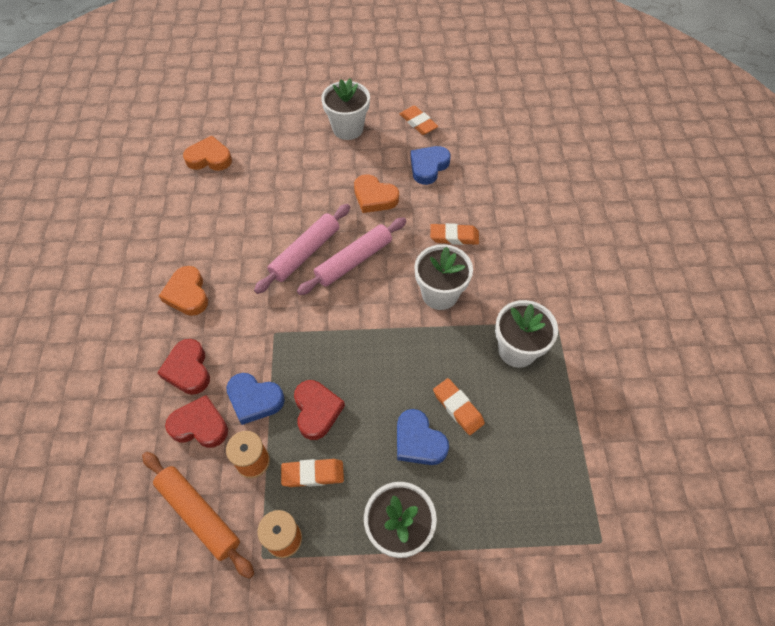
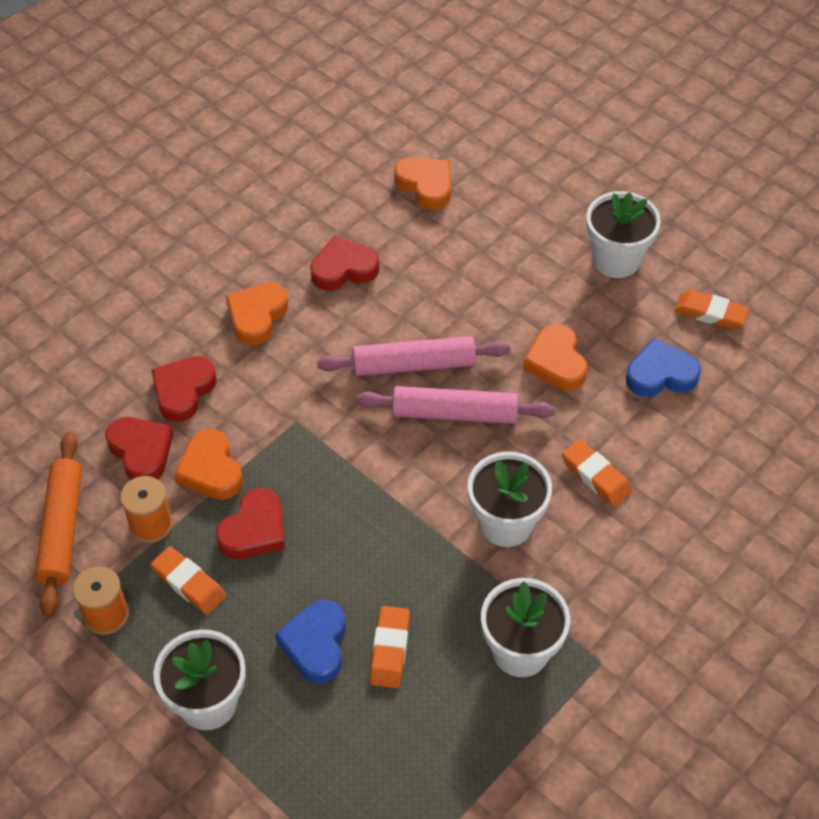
camera: 45 degrees right, 5 degrees down
blue heart [226,373,285,425] -> orange heart [174,429,243,500]
orange eraser [400,105,438,135] -> orange eraser turned 75 degrees counterclockwise [675,290,750,329]
none -> red heart [310,236,379,291]

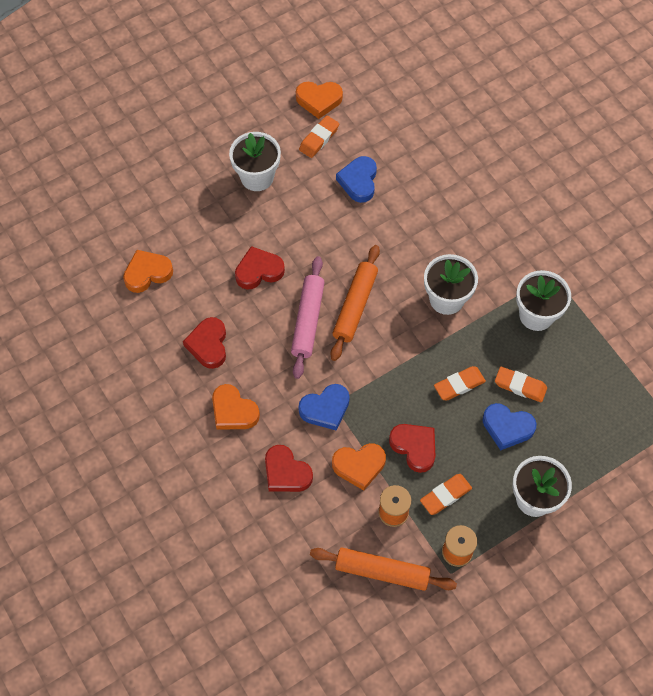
camera: 75 degrees left, 10 degrees up
red heart [105,417,173,480] -> red heart moved to [235,246,285,290]
pink rolling pin [356,386,555,424] -> orange rolling pin [330,245,380,361]
orange heart [523,324,588,390] -> orange heart moved to [296,82,343,119]
orange eraser [562,439,632,507] -> orange eraser moved to [434,366,486,400]
none -> blue heart [298,384,350,431]

